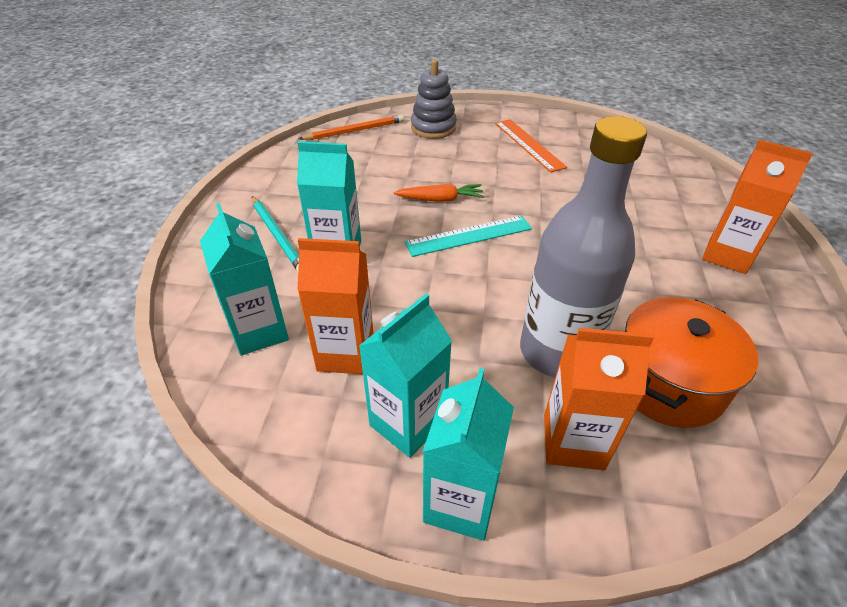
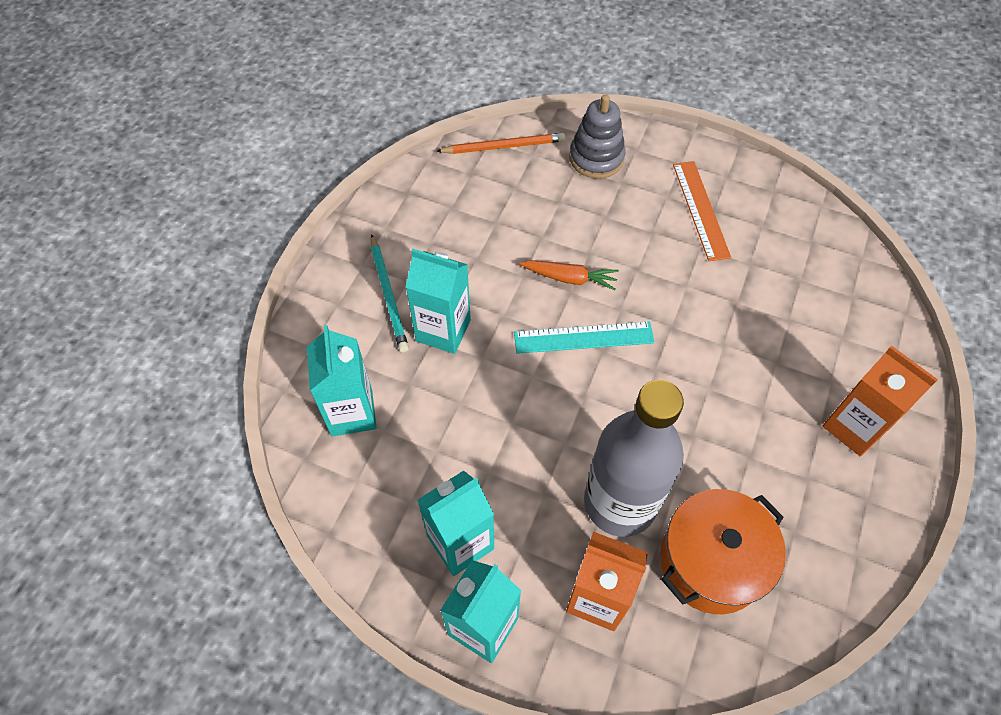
camera: 15 degrees right, 15 degrees up
orange carton [297,238,374,374] -> none

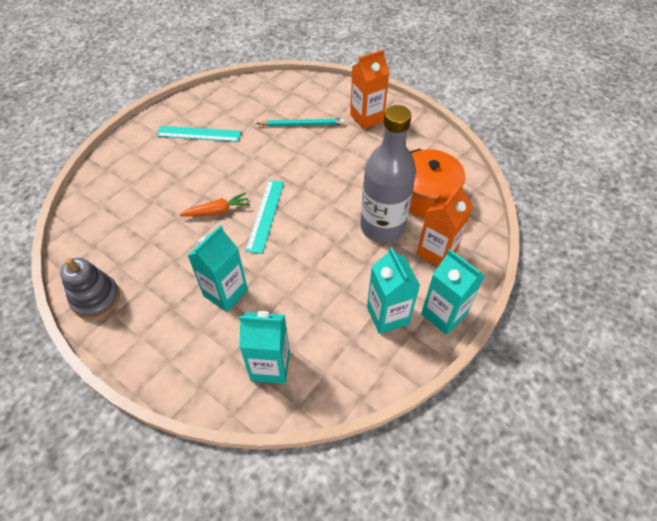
camera: 75 degrees left, 5 degrees down
turquoise pencil [371,234,409,352] -> turquoise pencil moved to [256,118,345,126]
orange pencil [436,133,565,154] -> none
orange carrot [519,260,619,291] -> orange carrot turned 45 degrees clockwise [179,192,250,217]
grey stacking toy [569,94,626,178] -> grey stacking toy moved to [60,257,120,319]
orange ruler [673,161,731,261] -> turquoise ruler [157,126,241,142]

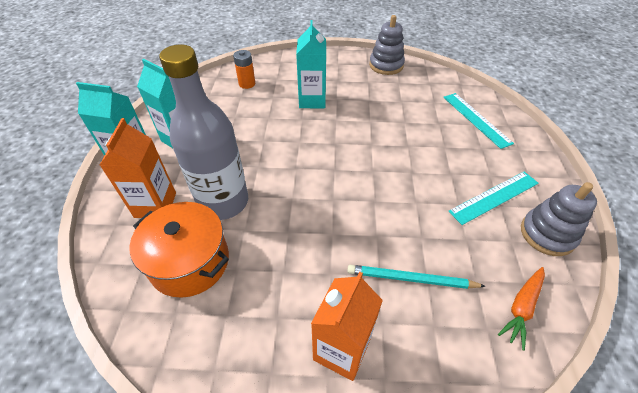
camera: 145 degrees right, 5 degrees down
orange carrot [179,192,250,217] -> orange carrot moved to [498,267,545,351]
turquoise carton [239,311,290,384] -> orange battery [233,50,255,89]
turquoise ruler [245,180,284,254] -> turquoise ruler moved to [443,93,514,149]
turquoise pencil [256,118,345,126] -> turquoise pencil turned 45 degrees clockwise [347,265,486,289]
none -> grey stacking toy [521,182,597,256]

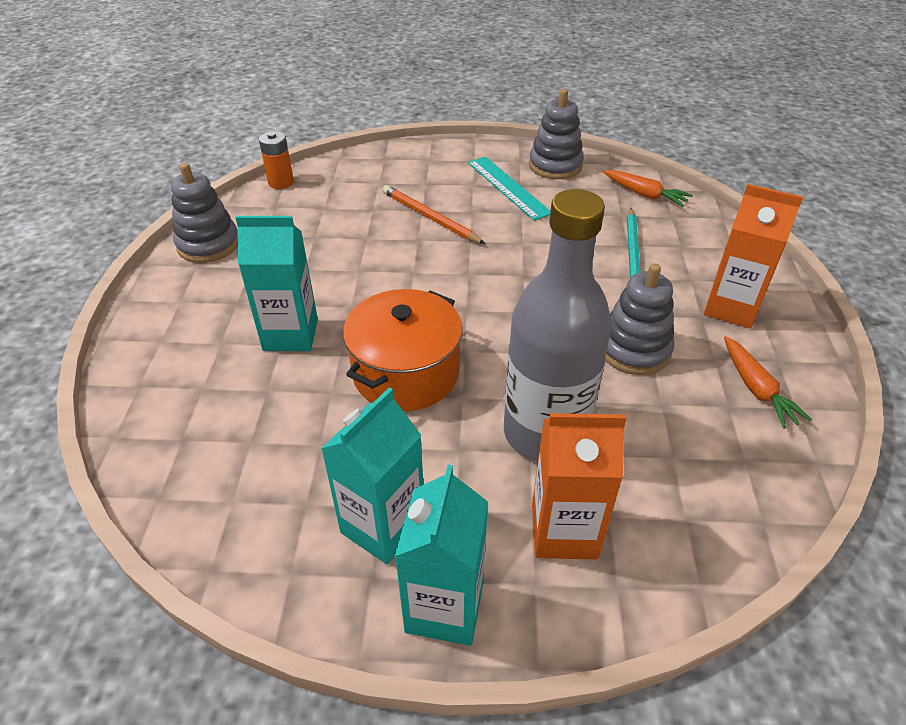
camera: 90 degrees left, 5 degrees down
orange pot [130,202,229,298] -> orange pot moved to [343,289,463,411]
orange battery [233,50,255,89] -> orange battery moved to [259,131,294,189]
turquoise ruler [443,93,514,149] -> none
none -> orange pencil [382,185,485,244]
none -> grey stacking toy [605,263,675,375]
none -> orange carrot [724,336,812,429]

